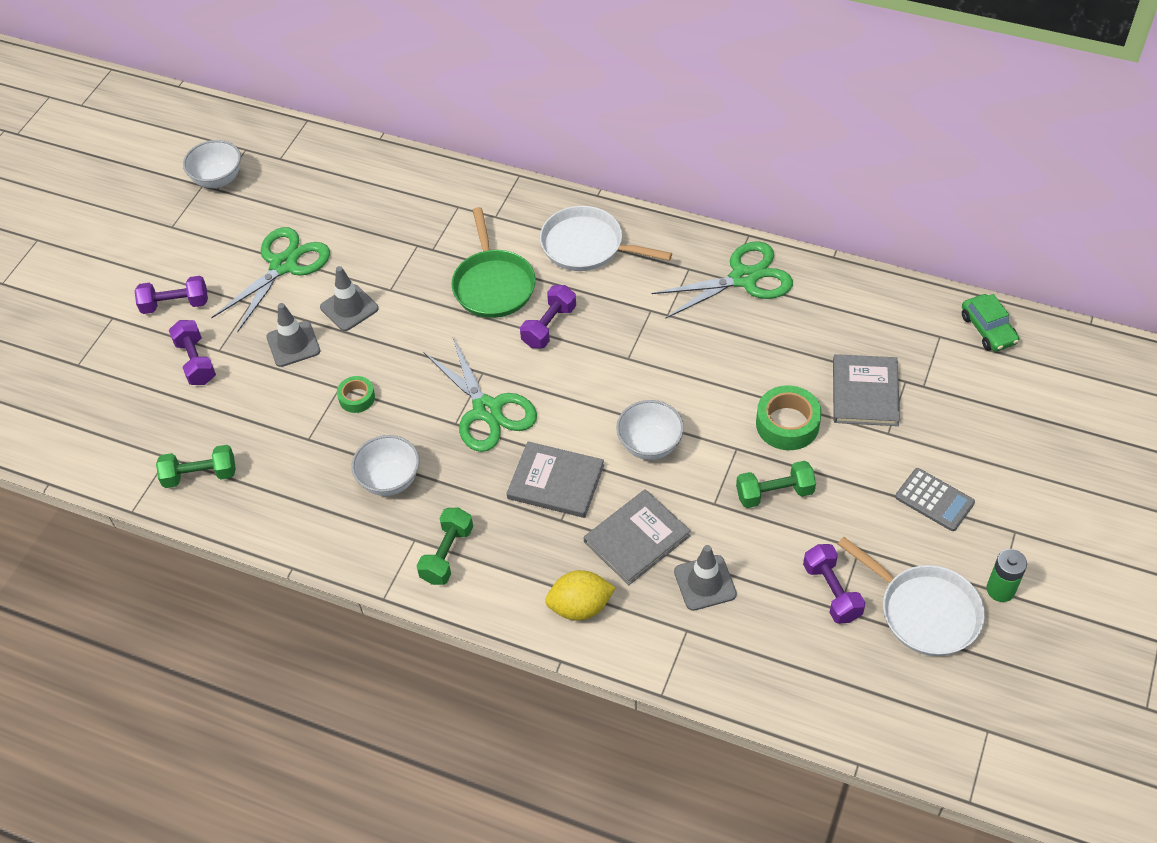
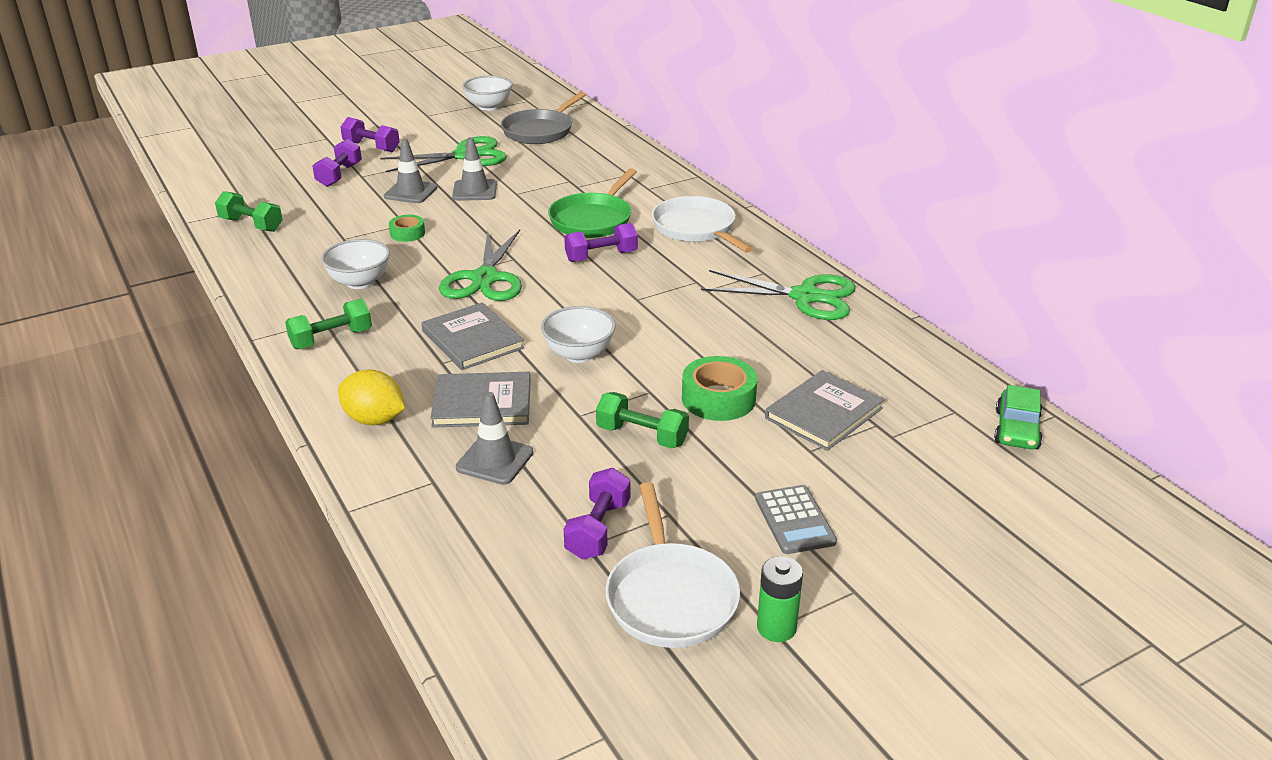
camera: 35 degrees right, 20 degrees down
none -> grey pan [501,92,586,144]

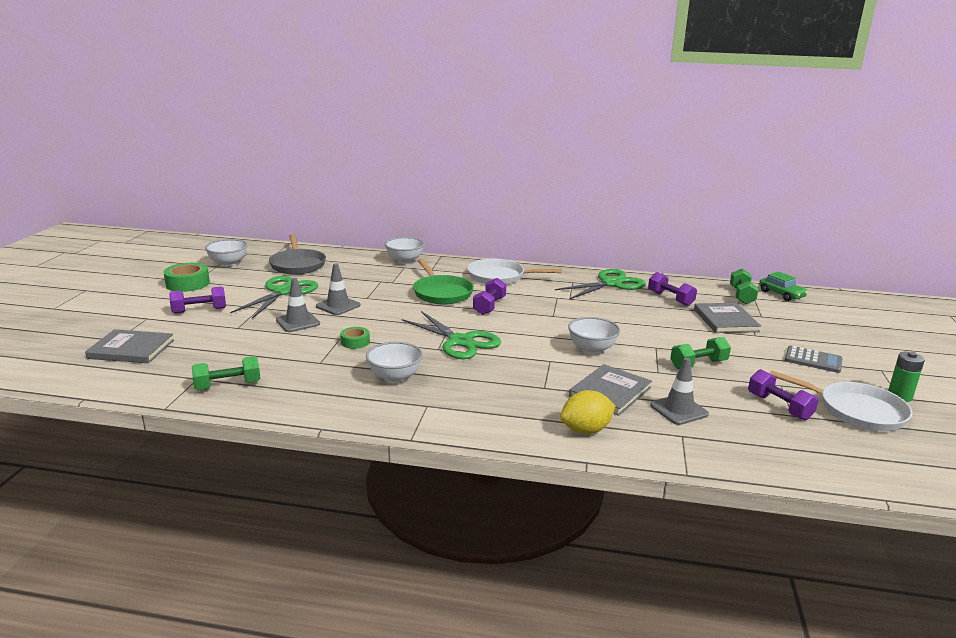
camera: 50 degrees left, 10 degrees down
green dumbbell [285,299,372,349] -> green dumbbell moved to [730,269,759,304]
purple dumbbell [312,139,362,187] -> purple dumbbell moved to [648,272,697,306]
grey book [421,302,525,370] -> grey book moved to [85,329,174,363]
green tape [682,356,757,421] -> green tape moved to [163,263,210,292]
none -> white bowl [385,237,425,264]

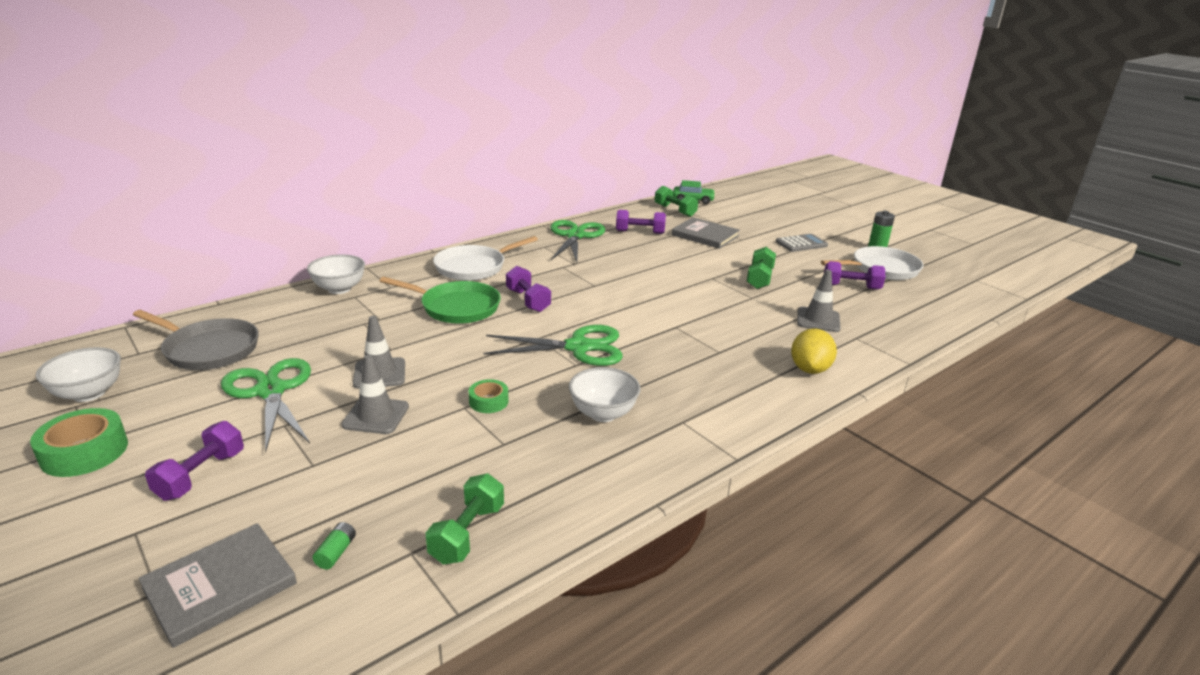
camera: 50 degrees left, 5 degrees up
white bowl [568,317,620,354] -> none
grey book [569,364,652,416] -> none
none -> green battery [313,522,356,569]

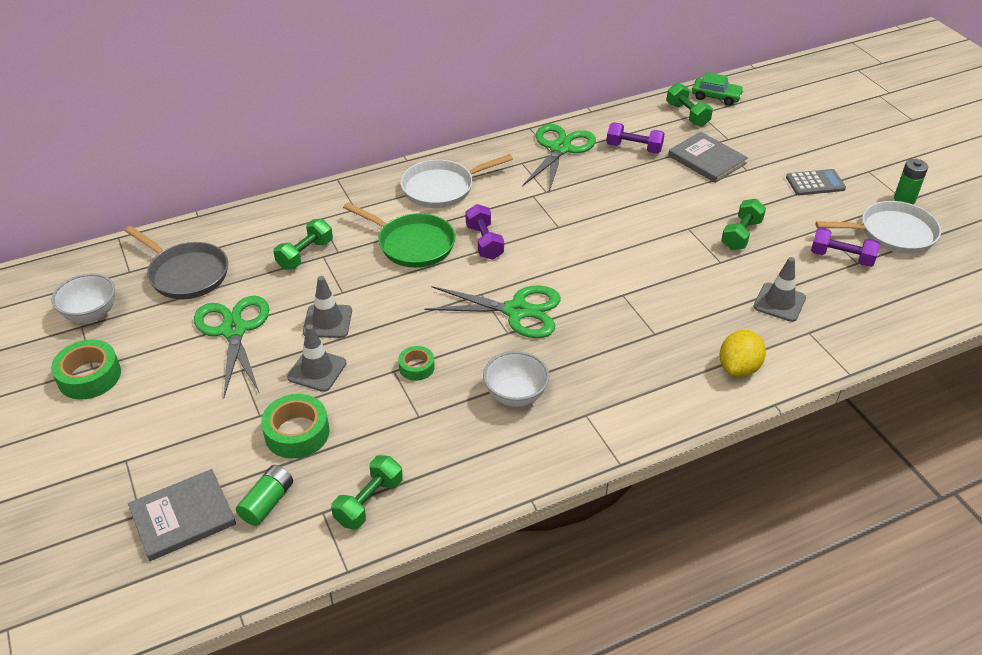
camera: 15 degrees right, 15 degrees up
purple dumbbell [145,421,244,501] -> none
white bowl [307,254,365,294] -> none
green battery [313,522,356,569] -> green battery [236,465,293,526], size x1.66
none -> green tape [261,394,329,459]
none -> green dumbbell [273,219,333,270]

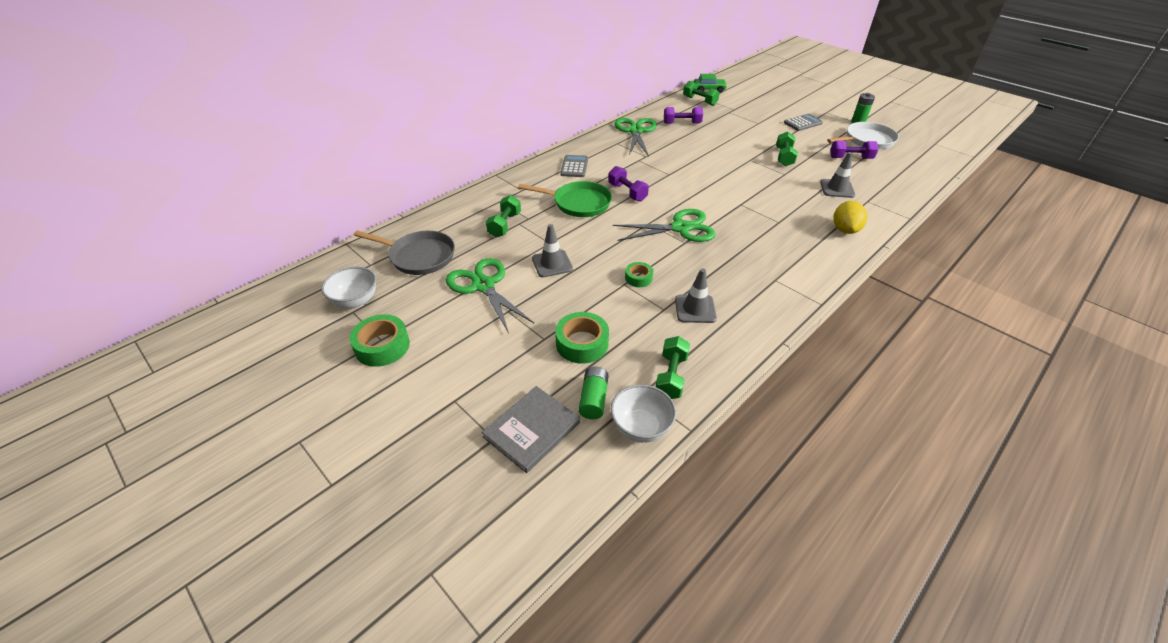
camera: 20 degrees left, 0 degrees up
grey traffic cone [287,324,347,392] -> grey traffic cone moved to [675,269,717,323]
white pan [401,154,513,208] -> grey calculator [560,155,588,177]
white bowl [483,351,549,407] -> white bowl moved to [611,385,676,443]
grey book [668,132,748,183] -> none

